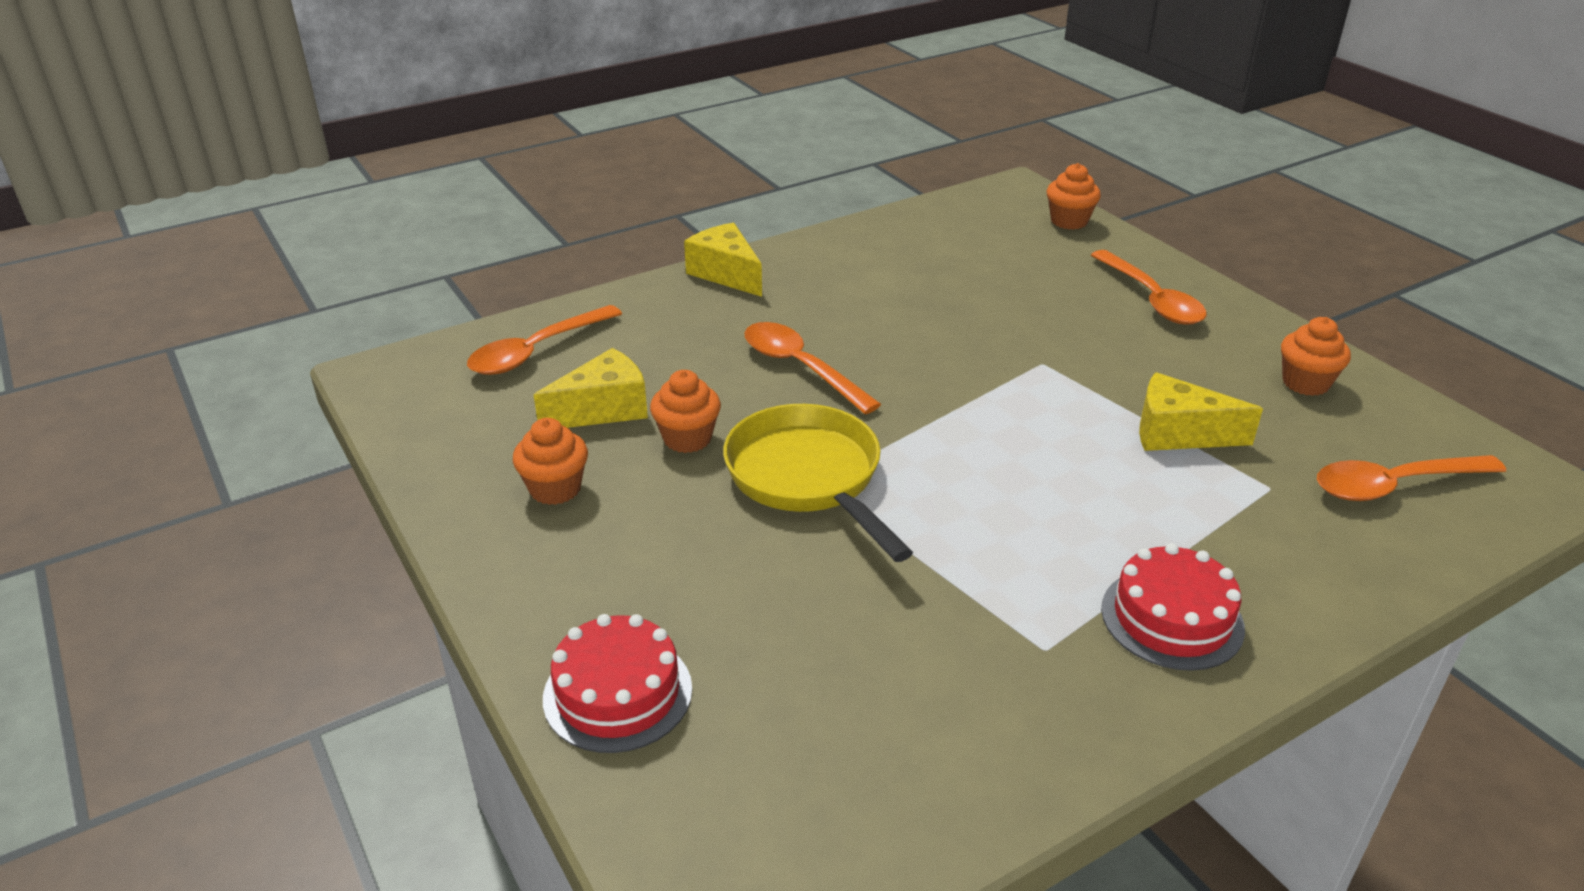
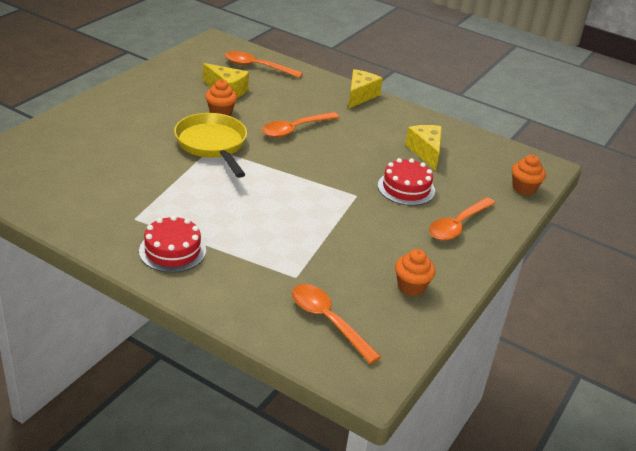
camera: 60 degrees right, 0 degrees up
orange cupcake [513,418,588,505] -> none
red cake [543,614,692,753] -> red cake moved to [378,158,435,206]
yellow pan [723,404,913,562] -> yellow pan turned 60 degrees counterclockwise [174,113,247,178]
orange spoon [745,322,881,414] -> orange spoon turned 150 degrees counterclockwise [262,112,340,138]
yellow cheese [1139,372,1263,451] -> yellow cheese moved to [405,125,442,171]

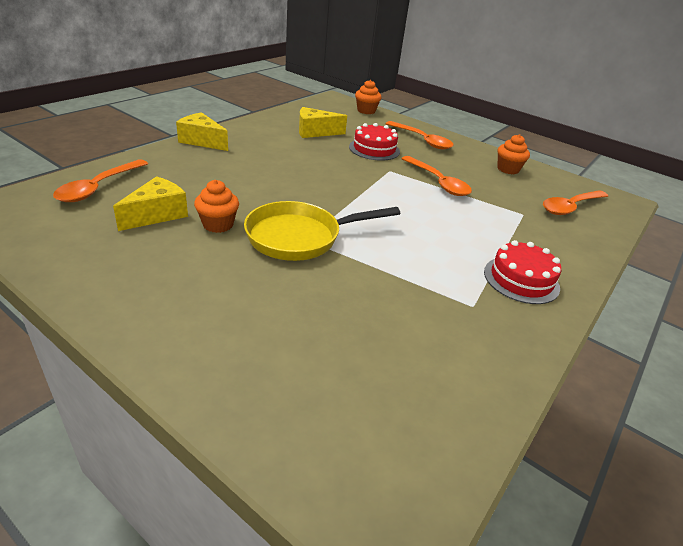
camera: 85 degrees left, 0 degrees up
orange spoon [262,112,340,138] -> orange spoon moved to [401,156,472,196]

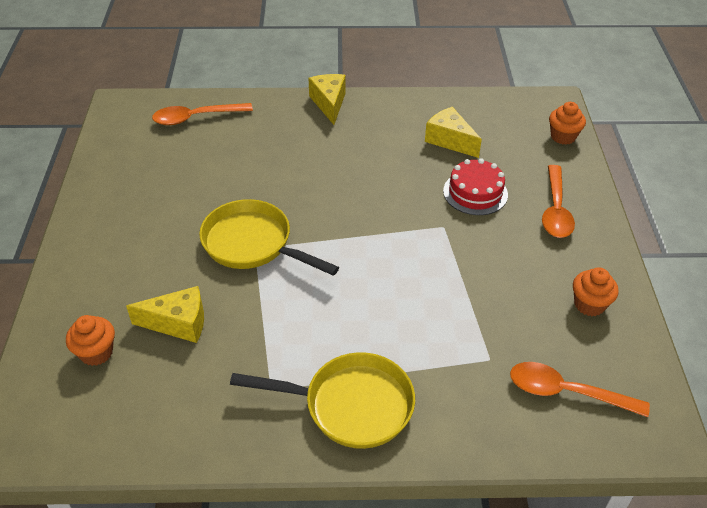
camera: 55 degrees right, 10 degrees up
yellow cheese [113,176,188,231] -> yellow cheese moved to [126,286,204,343]
orange cupcake [194,180,239,233] -> orange cupcake moved to [66,315,115,366]
orange spoon [401,156,472,196] -> none
red cake [484,240,561,304] -> yellow pan [230,352,415,449]

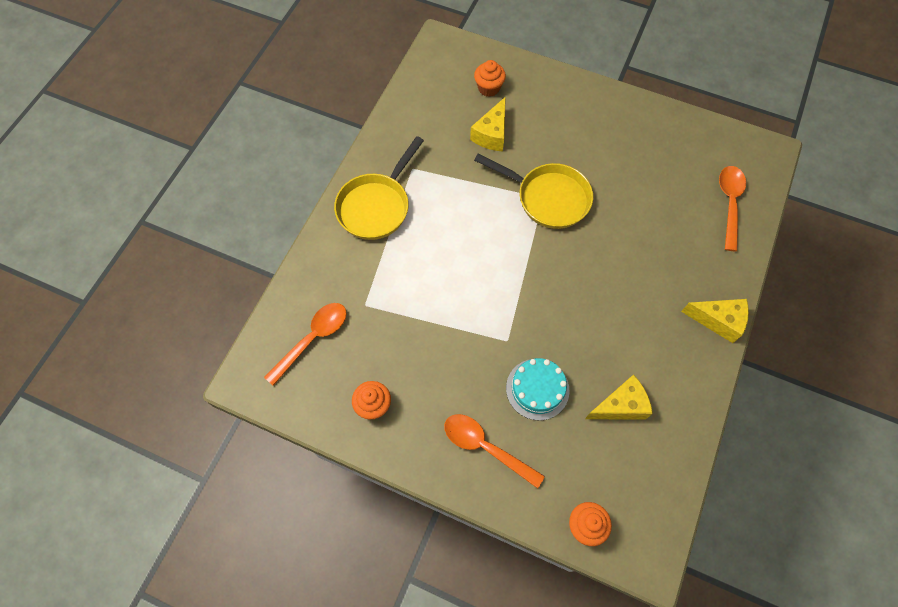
camera: 115 degrees right, 20 degrees up
yellow pan [199,199,339,276] -> yellow pan turned 60 degrees clockwise [474,154,593,229]
red cake [443,158,508,215] -> turquoise cake [506,358,570,420]

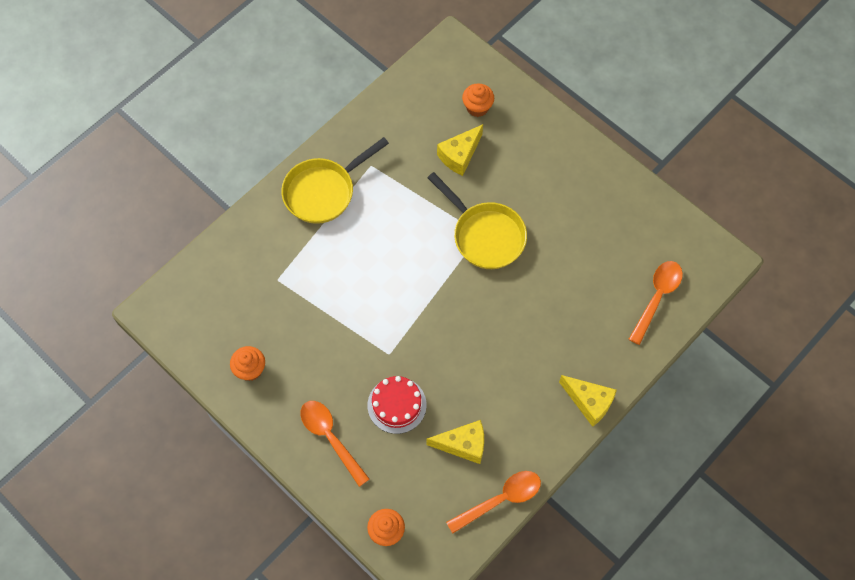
camera: 20 degrees right, 0 degrees up
orange spoon [264,303,347,386] -> orange spoon moved to [446,471,541,534]
turquoise cake [506,358,570,420] -> red cake [367,376,427,434]

